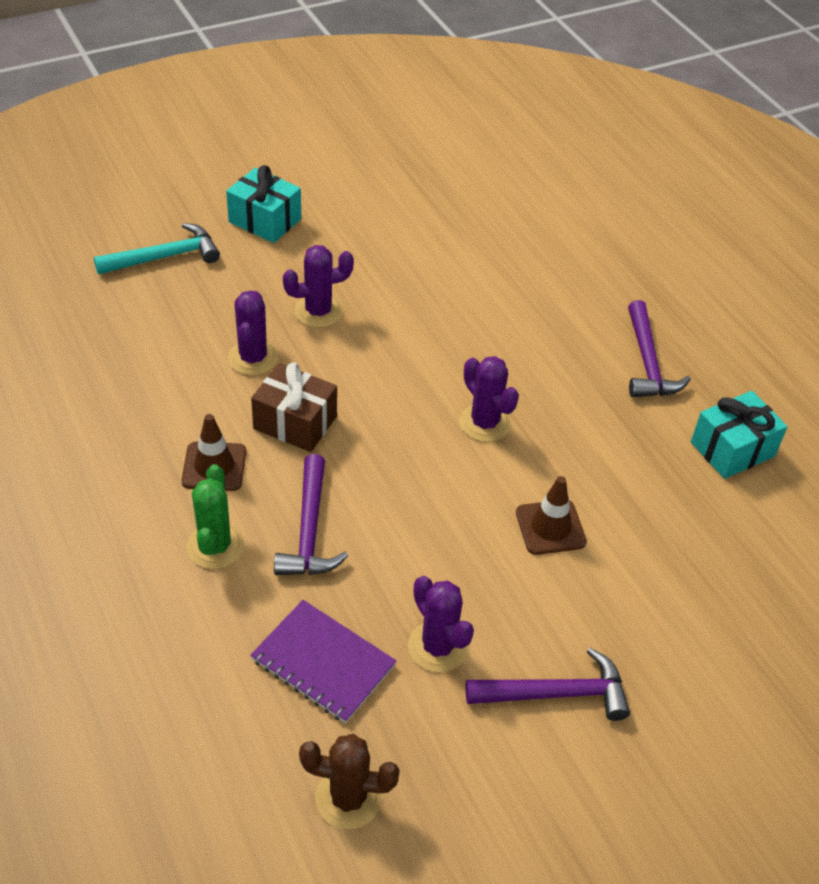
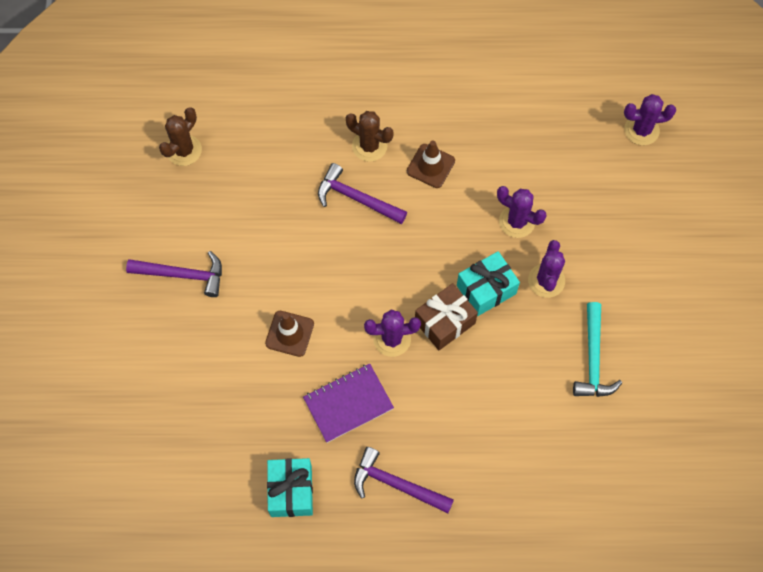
camera: 120 degrees right, 20 degrees up
turquoise hammer [94,223,220,275] -> turquoise hammer moved to [573,302,622,397]
green cactus [186,464,244,569] -> brown cactus [346,111,394,162]
turquoise gift [226,165,301,243] -> turquoise gift moved to [457,251,520,316]
brown gift [251,362,337,452] -> brown gift moved to [415,283,478,350]
purple notebook [251,600,396,723] -> purple notebook moved to [303,363,394,443]
purple cactus [408,576,474,673] -> purple cactus moved to [624,94,676,145]
purple hammer [465,648,630,721] -> purple hammer turned 105 degrees counterclockwise [126,251,222,297]

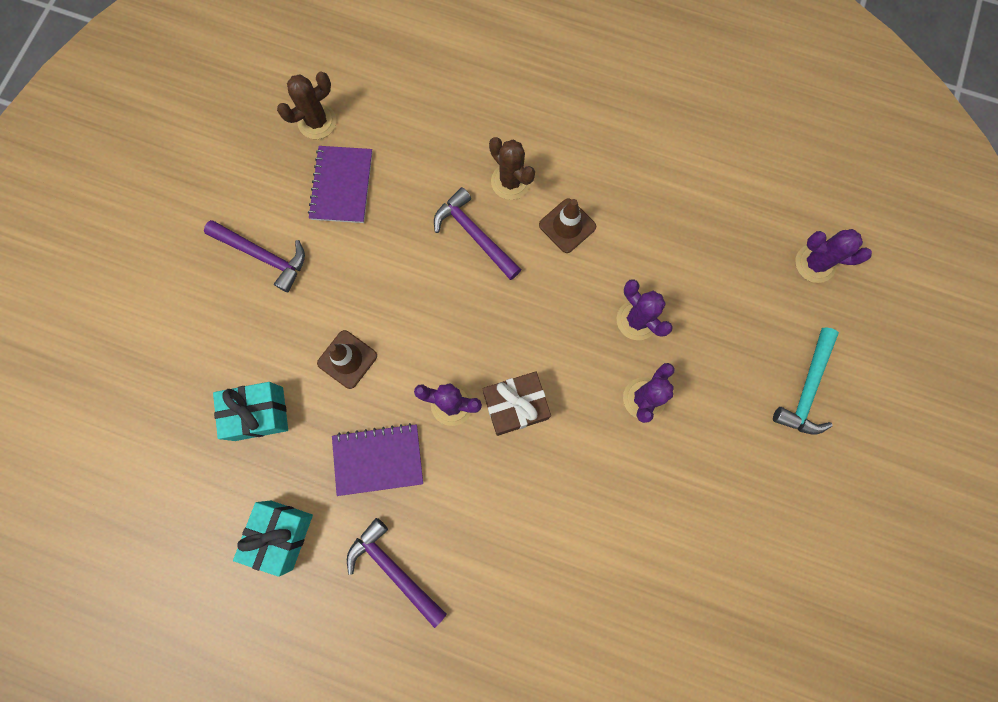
camera: 20 degrees right, 10 degrees up
turquoise gift [457,251,520,316] -> turquoise gift moved to [213,382,288,441]
turquoise hammer [573,302,622,397] -> turquoise hammer moved to [773,327,839,435]
none -> purple notebook [308,146,373,223]

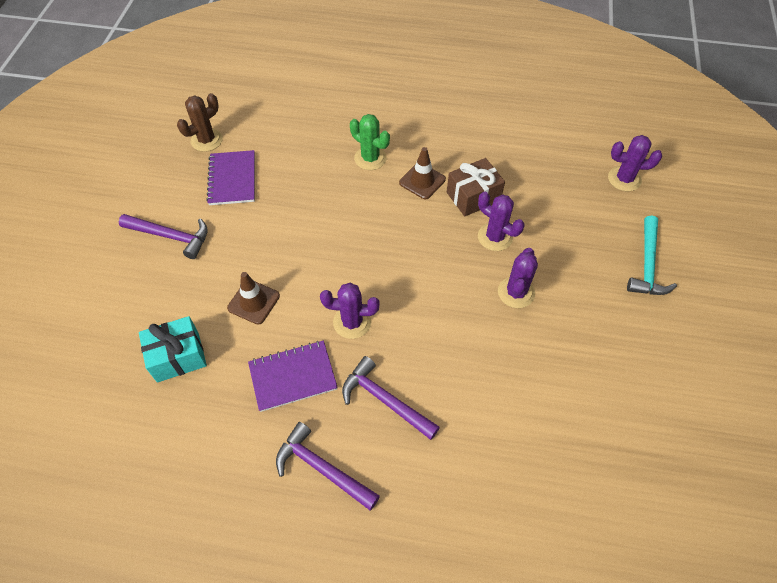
camera: 10 degrees left, 20 degrees down
turquoise gift [233,501,313,577] -> none
purple hammer [434,187,521,280] -> purple hammer moved to [342,356,440,440]
brown gift [483,371,551,436] -> brown gift moved to [447,158,505,216]
brown cactus [489,137,535,200] -> green cactus [350,114,390,170]

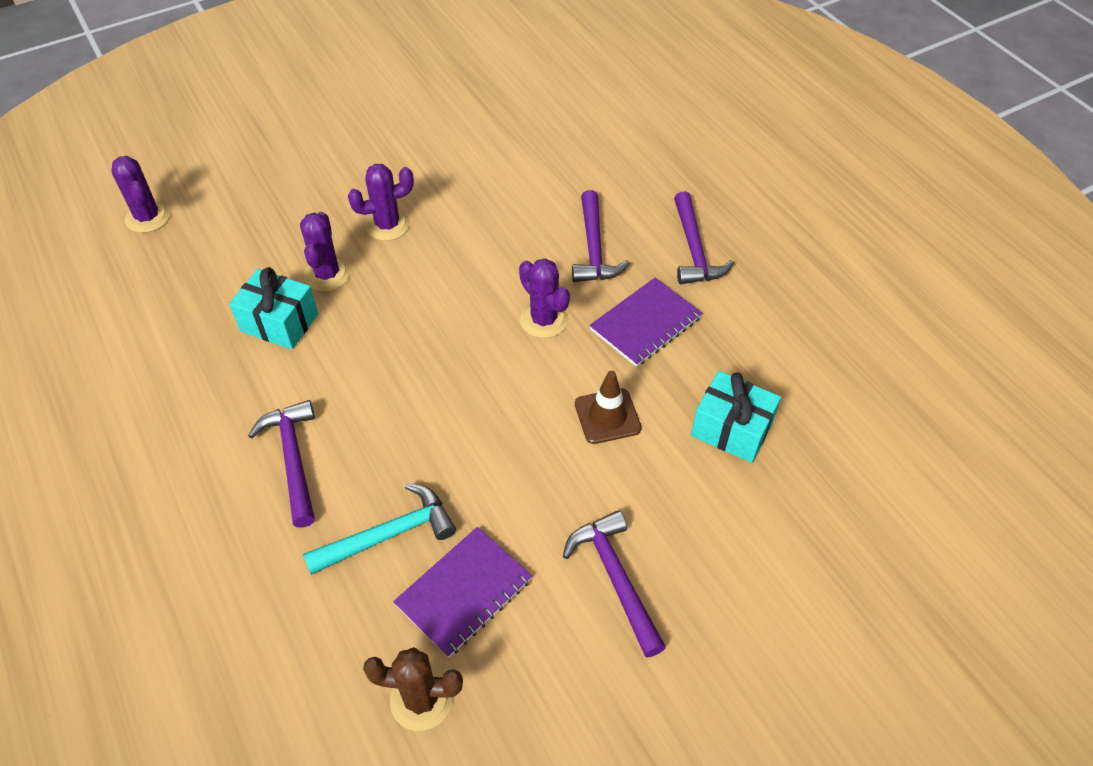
camera: 130 degrees left, 5 degrees down
purple notebook [248,340,338,412] -> purple notebook turned 75 degrees counterclockwise [589,278,702,367]
green cactus [350,114,390,170] -> purple hammer [248,400,315,528]
brown traffic cone [399,147,446,199] -> none
brown gift [447,158,505,216] -> turquoise gift [229,267,318,349]
turquoise hammer [627,216,677,295] -> turquoise hammer moved to [303,484,456,575]

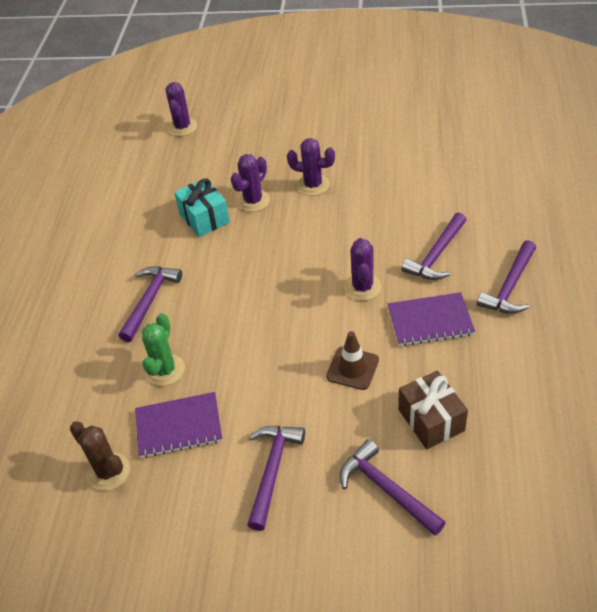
camera: 40 degrees right, 5 degrees down
turquoise hammer [303,484,456,575] -> green cactus [142,313,185,386]
turquoise gift [691,371,781,463] -> brown gift [398,371,468,449]
none -> purple hammer [340,439,446,536]

